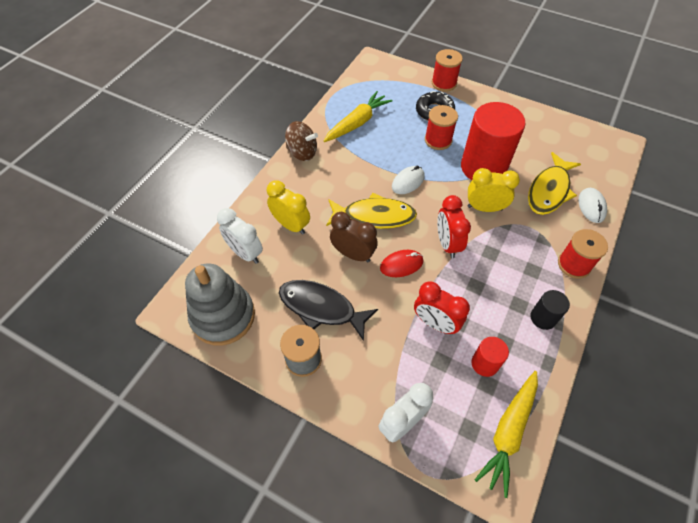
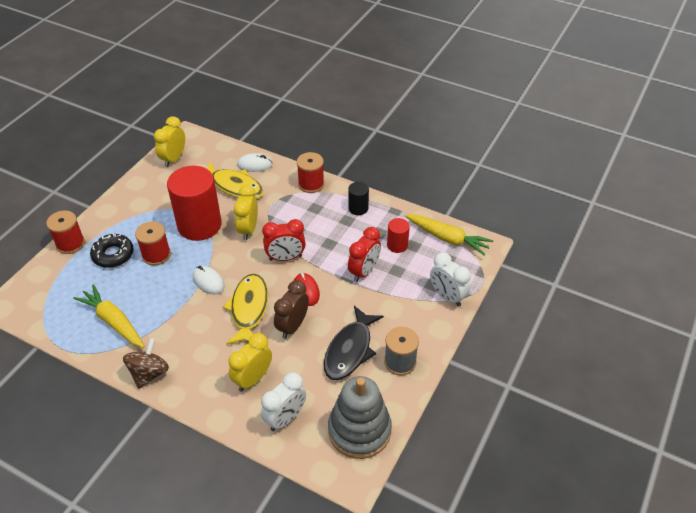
camera: 90 degrees left, 10 degrees down
none -> yellow clock [154,116,185,167]

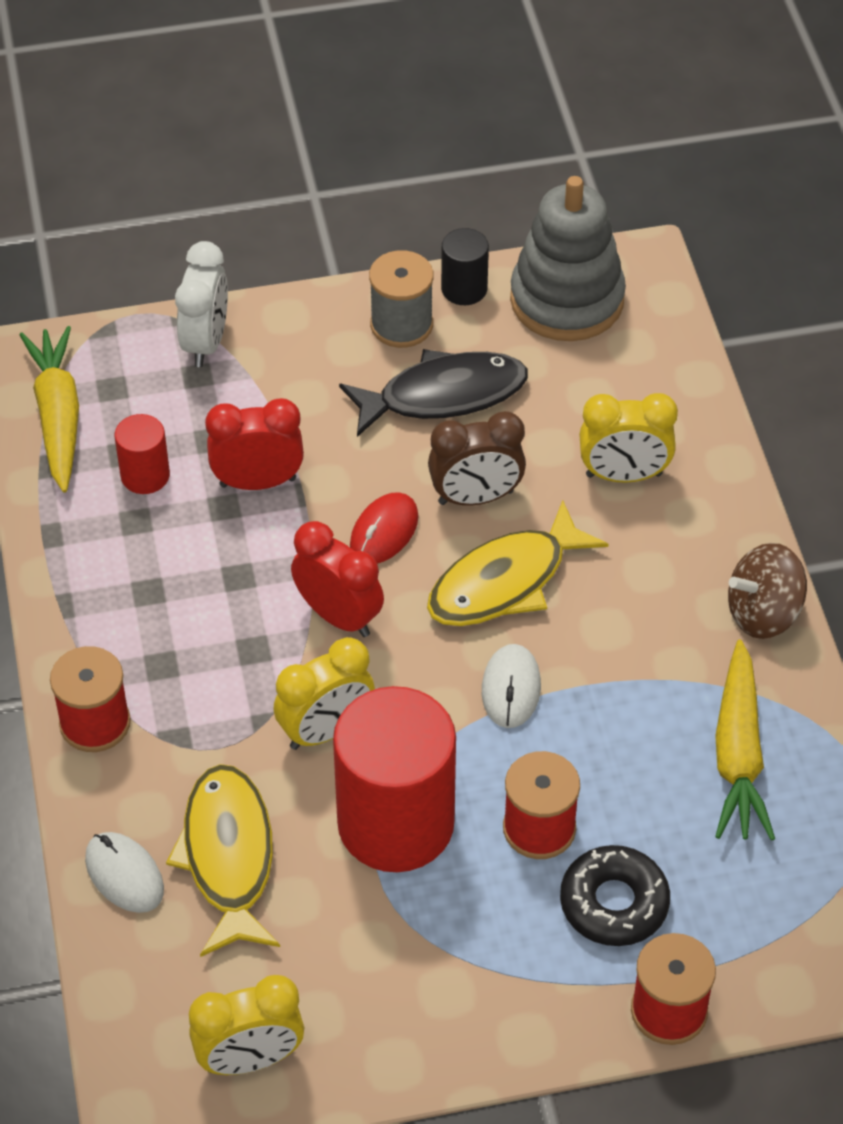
camera: 130 degrees left, 5 degrees up
white clock [261,372,306,431] -> none
black cylinder [348,182,369,215] -> black cylinder moved to [441,228,489,305]

